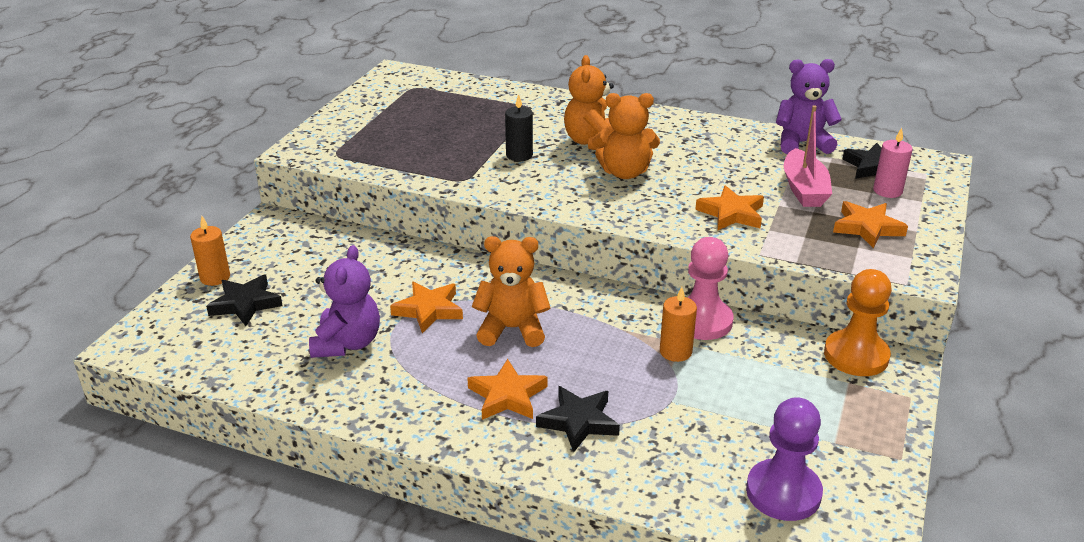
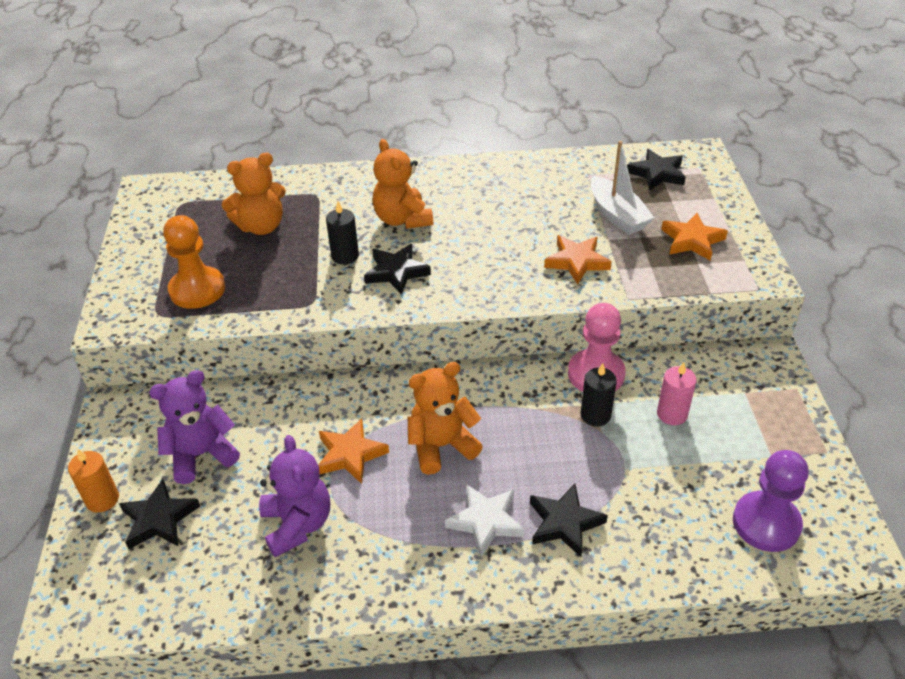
camera: 25 degrees left, 10 degrees up
orange star [467,359,548,420] -> white star [445,485,525,557]
orange teddy bear [592,93,660,179] -> orange teddy bear moved to [222,152,286,235]
orange candle [660,287,697,362] -> black candle [580,363,617,427]
purple teddy bear [776,59,842,154] -> purple teddy bear moved to [149,370,240,484]
pink boat [784,105,832,207] -> white boat [591,141,654,235]
orange pawn [824,269,892,376] -> orange pawn moved to [163,215,225,309]
pink candle [873,128,913,198] -> pink candle moved to [657,362,697,425]
none -> black star [364,244,431,295]

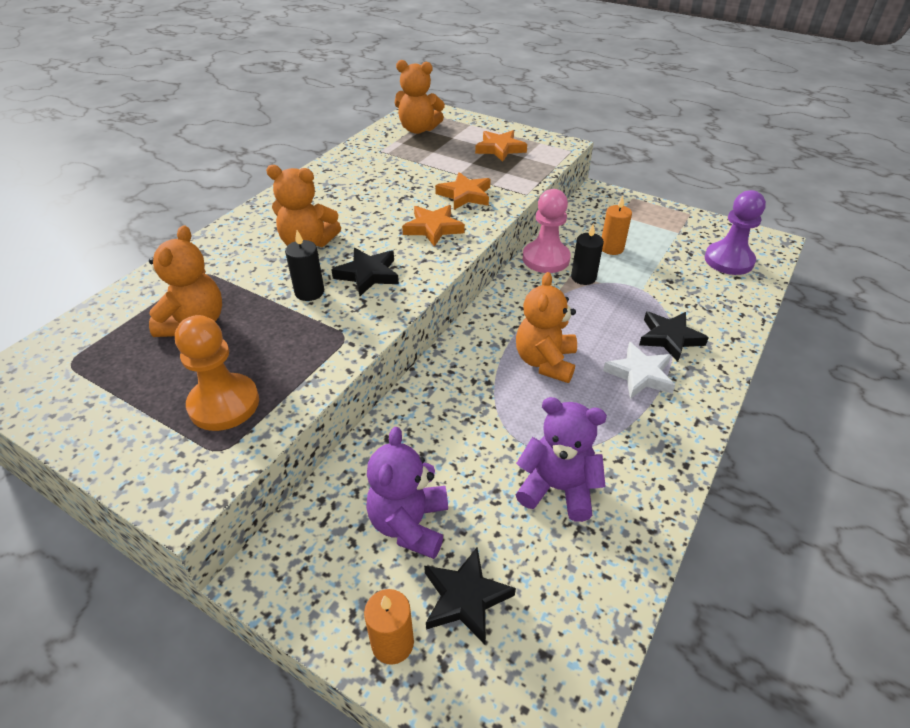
camera: 55 degrees left, 0 degrees up
orange star [318,418,389,484] -> orange star moved to [402,205,465,247]
white boat [591,141,654,235] -> none
black star [627,149,686,191] -> orange teddy bear [394,60,445,134]
pink candle [657,362,697,425] -> orange candle [602,196,632,255]

